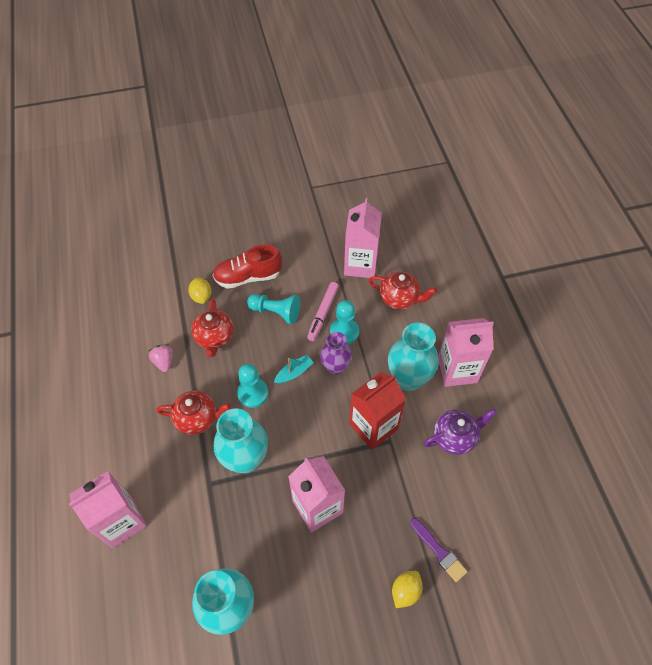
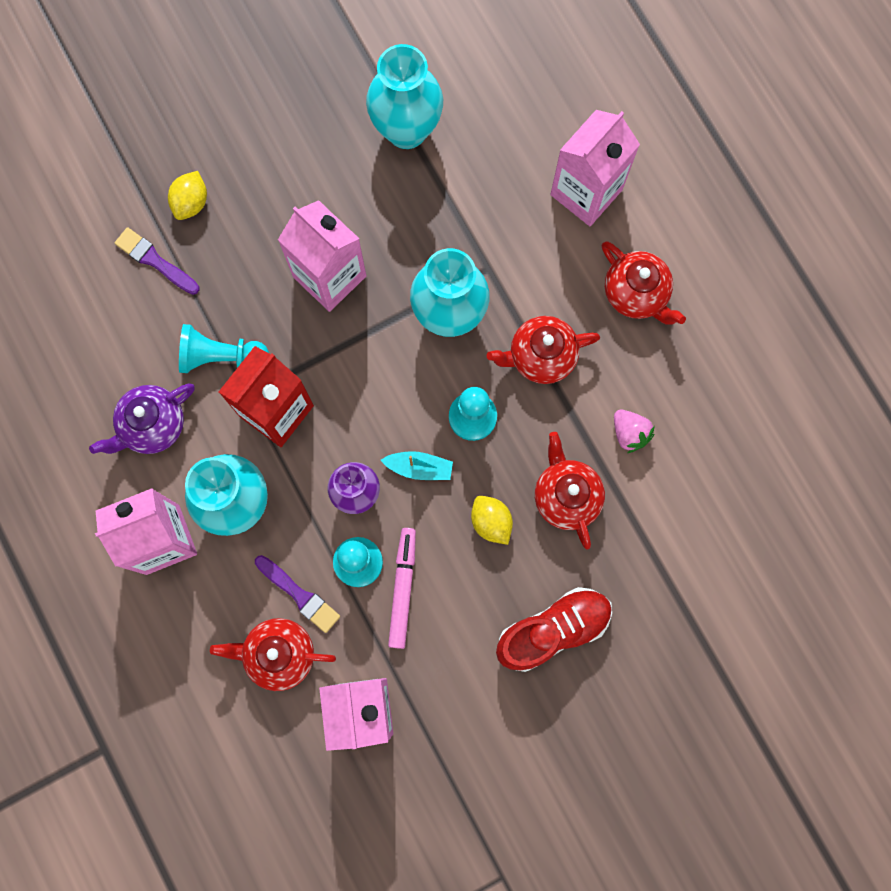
camera: 165 degrees right, 20 degrees up
yellow lemon [188,277,212,304] -> yellow lemon moved to [471,496,513,545]
turquoise pawn [247,294,300,324] -> turquoise pawn moved to [179,324,269,373]
turquoise boat [274,355,314,383] -> turquoise boat turned 120 degrees counterclockwise [381,451,453,480]
none -> purple brush [255,555,340,633]
none -> red teapot [602,241,686,325]

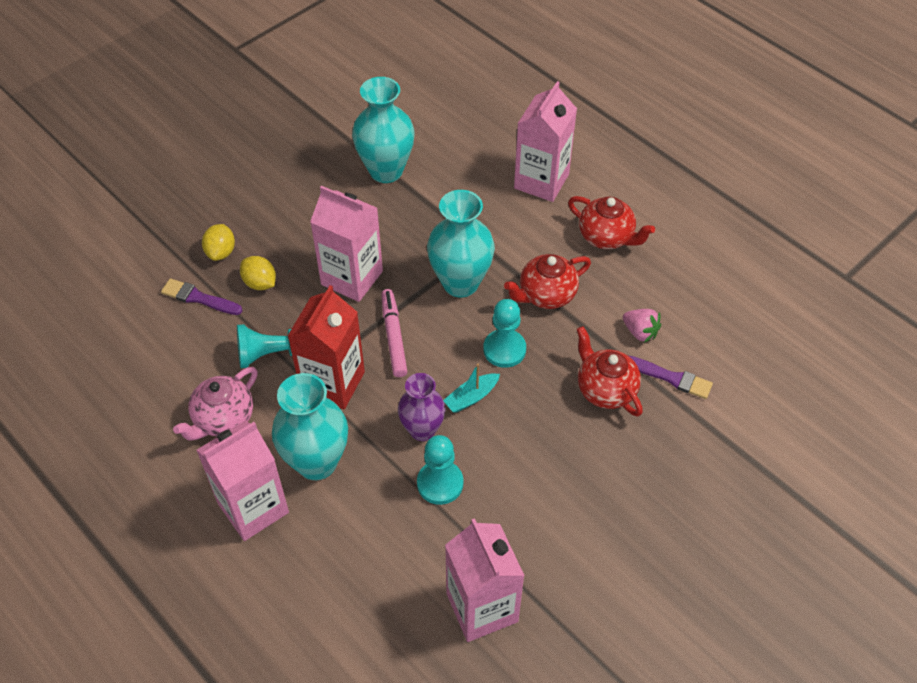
camera: 15 degrees left, 25 degrees down
purple teapot [89,383,195,454] -> pink teapot [173,367,258,441]
red teapot [210,618,336,691] -> none
purple brush [255,555,340,633] -> purple brush moved to [629,356,713,399]
turquoise boat [381,451,453,480] -> turquoise boat turned 150 degrees clockwise [443,364,500,413]
pink marker [388,528,416,649] -> pink marker moved to [381,289,407,377]
yellow lemon [471,496,513,545] -> yellow lemon moved to [240,256,276,290]
red shoe [496,587,612,672] -> none

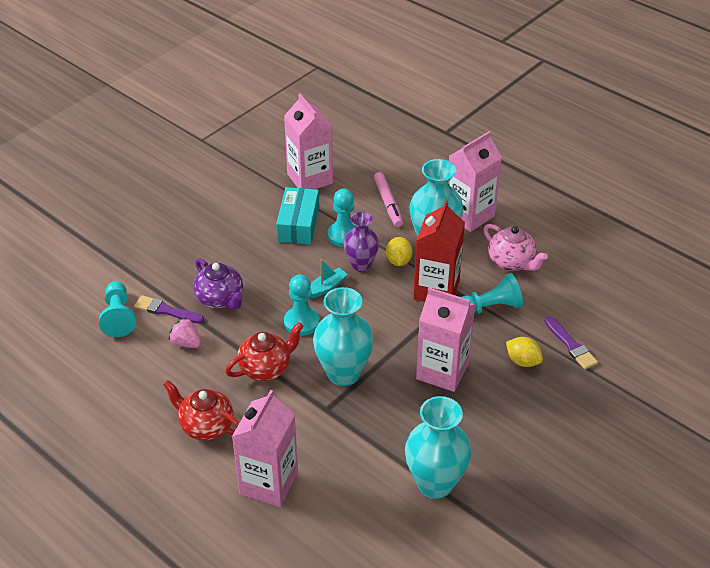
camera: 175 degrees right, 10 degrees down
purple brush [161,278,242,315] -> purple brush turned 45 degrees clockwise [545,316,598,369]
pink teapot [173,367,258,441] -> pink teapot turned 105 degrees clockwise [483,224,548,271]
yellow lemon [202,224,235,261] -> yellow lemon moved to [386,237,413,266]
pink marker [381,289,407,377] -> pink marker moved to [374,172,403,227]
red teapot [577,326,643,417] -> purple teapot [193,258,243,310]
none -> turquoise pawn [99,281,136,337]
none -> turquoise box [276,187,319,245]

